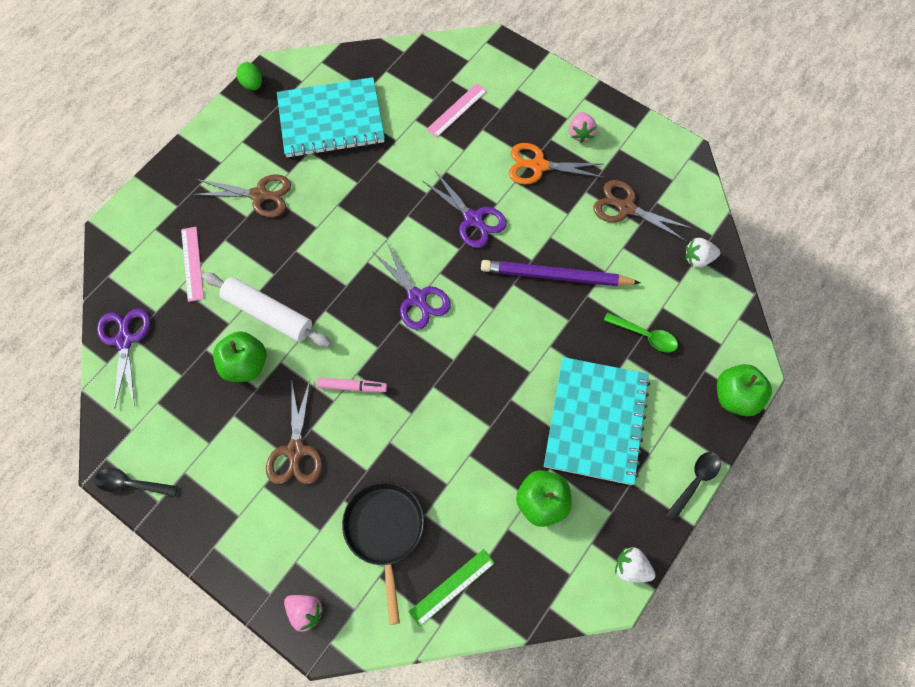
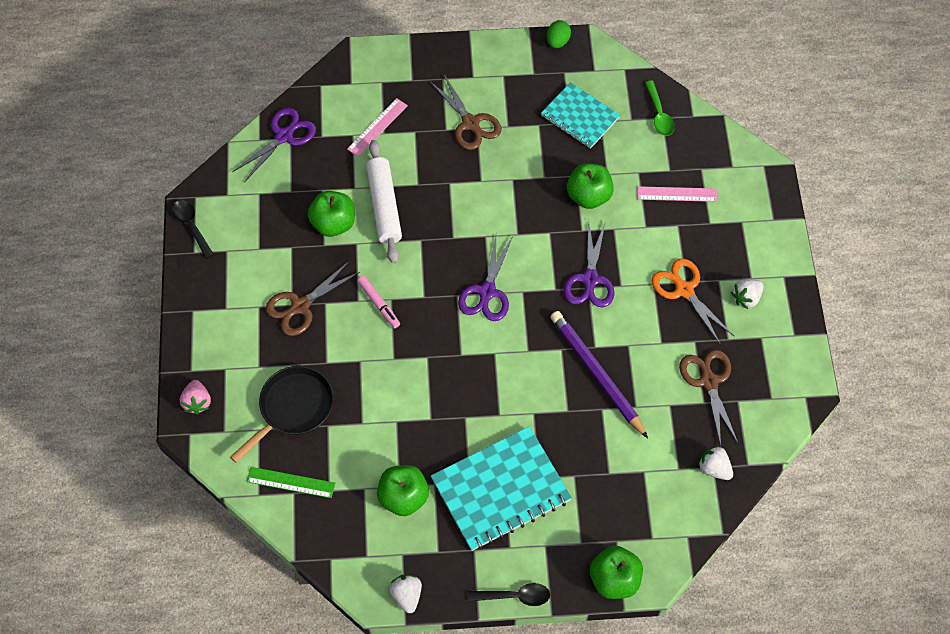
camera: 50 degrees right, 5 degrees down
turquoise notebook [277,77,385,158] -> turquoise notebook [541,82,620,149], size x0.63
pink strawberry [569,112,597,143] -> white strawberry [731,279,764,309]
green spoon [604,312,678,353] -> green spoon moved to [645,80,675,136]
none -> green apple [567,163,614,209]

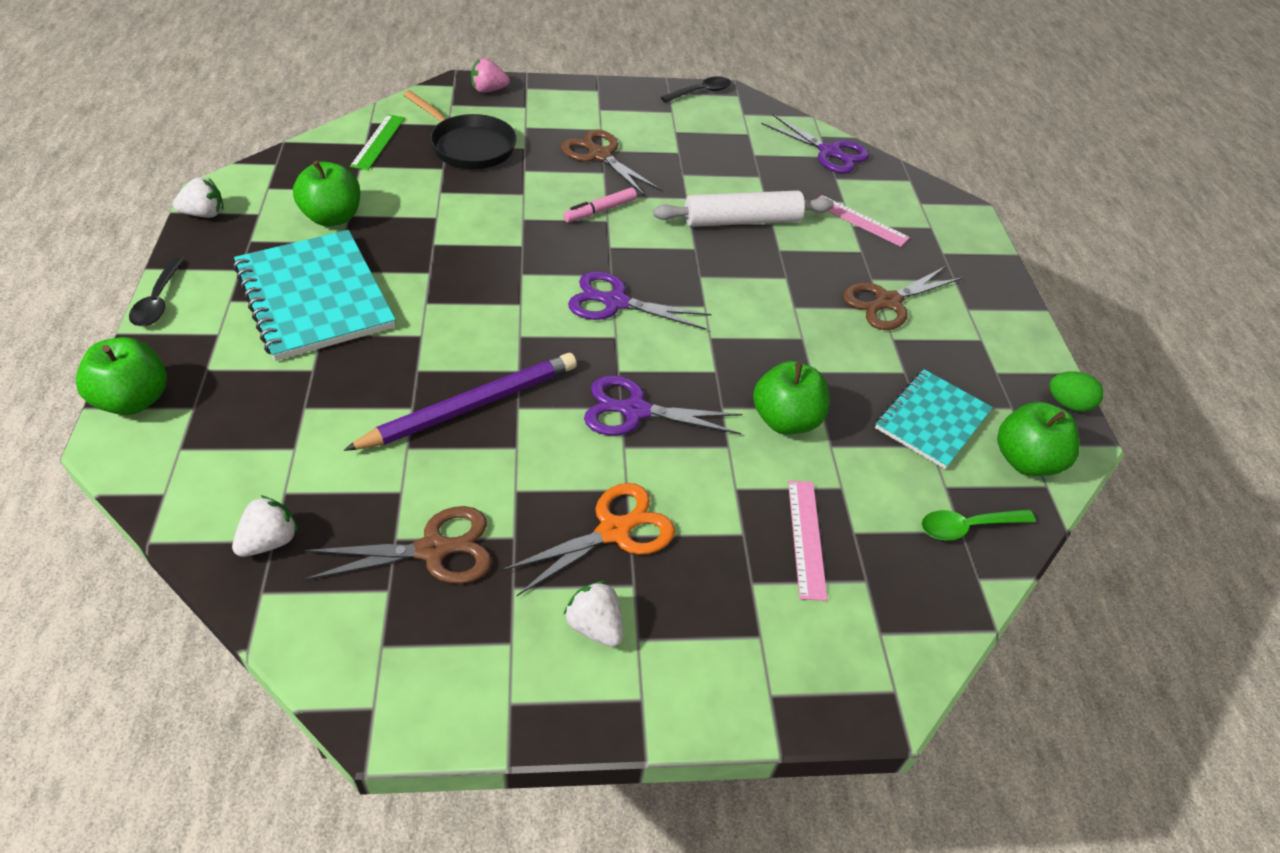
camera: 85 degrees right, 15 degrees down
green apple [308,191,355,237] -> green apple moved to [997,402,1080,476]

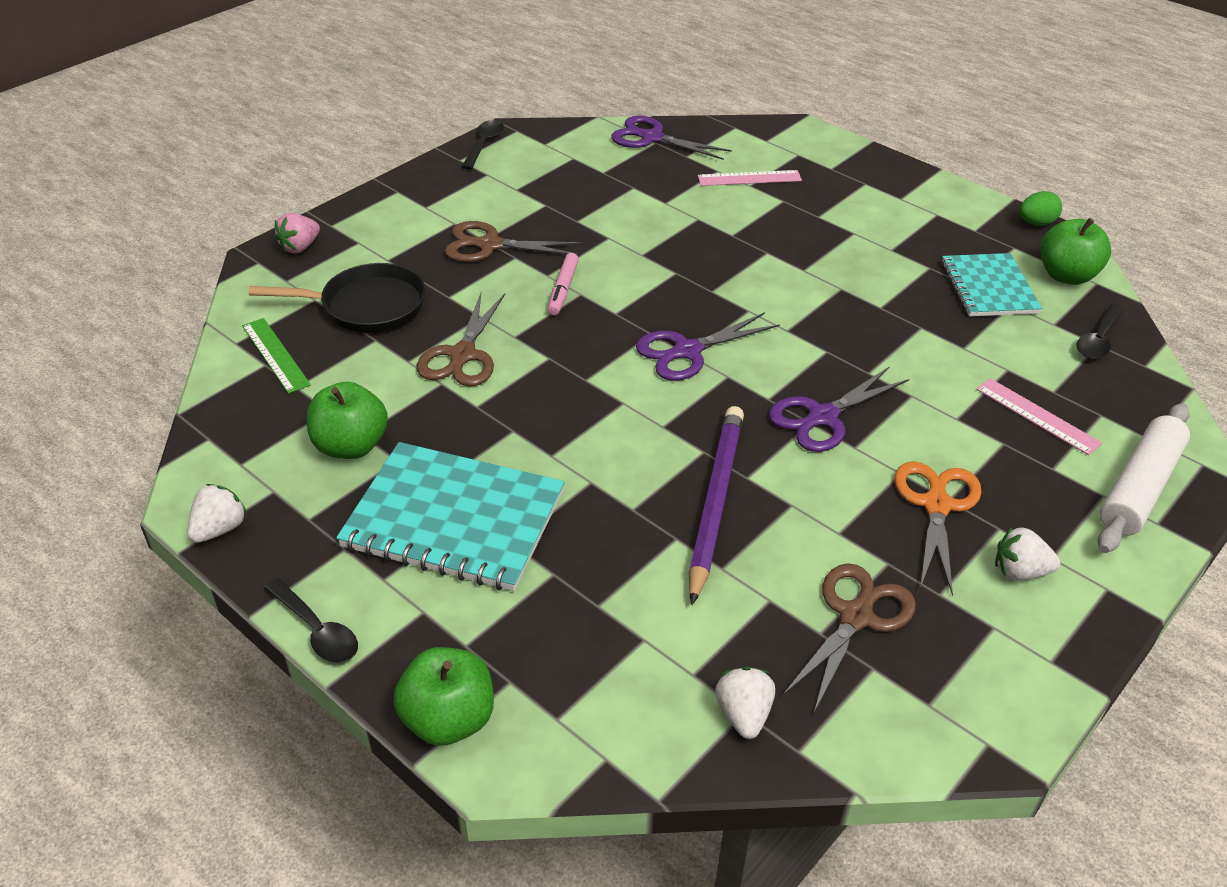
camera: 40 degrees left, 5 degrees down
white rolling pin [653,190,834,227] -> white rolling pin moved to [1098,403,1190,553]
green apple [753,361,829,434] -> none
purple scissors [761,115,870,173] -> purple scissors turned 150 degrees counterclockwise [611,115,732,160]
brown scissors [843,266,963,330] -> brown scissors moved to [417,293,505,386]
green spoon [921,509,1036,540] -> black spoon [1077,303,1124,359]

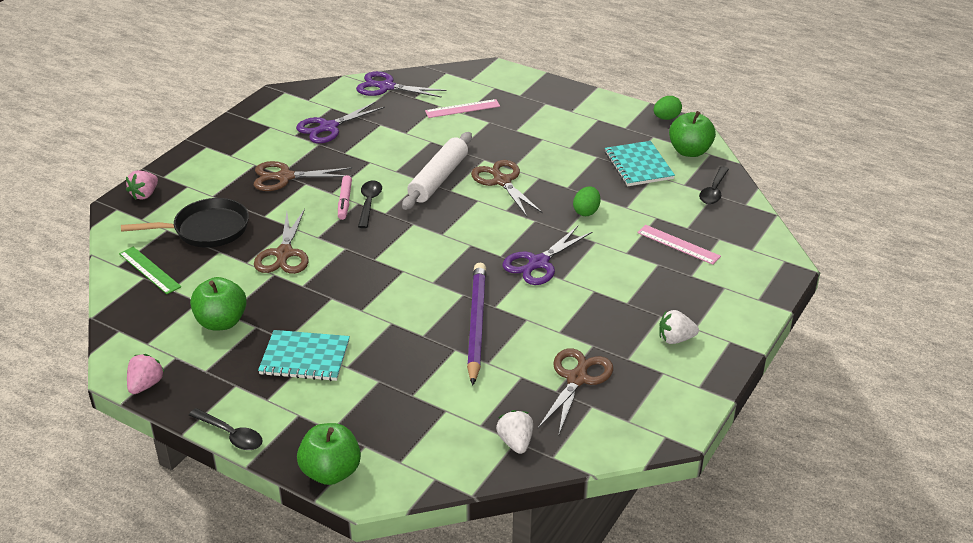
camera: 10 degrees left, 5 degrees down
white strawberry [187,484,247,543] -> pink strawberry [127,354,165,394]
turquoise notebook [336,442,565,591] -> turquoise notebook [258,330,350,381], size x0.63
black spoon [461,120,504,170] -> black spoon moved to [358,180,382,228]
purple scissors [636,312,780,381] -> purple scissors moved to [296,102,385,143]
orange scissors [894,461,982,596] -> none
white rolling pin [1098,403,1190,553] -> white rolling pin moved to [402,132,472,210]
none -> brown scissors [471,160,543,217]
none -> green egg [573,186,600,216]

